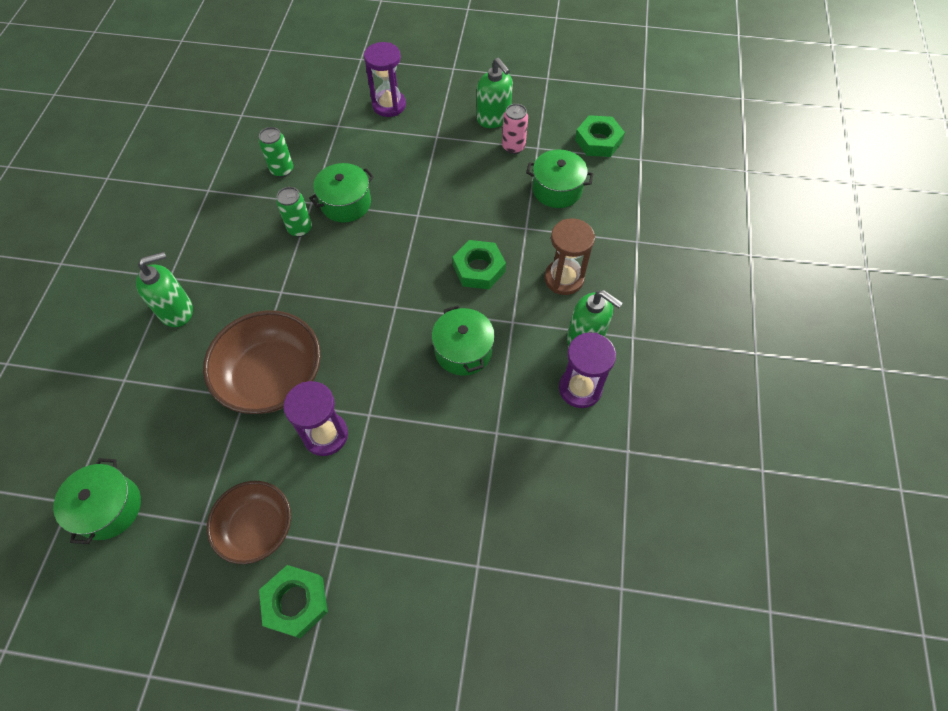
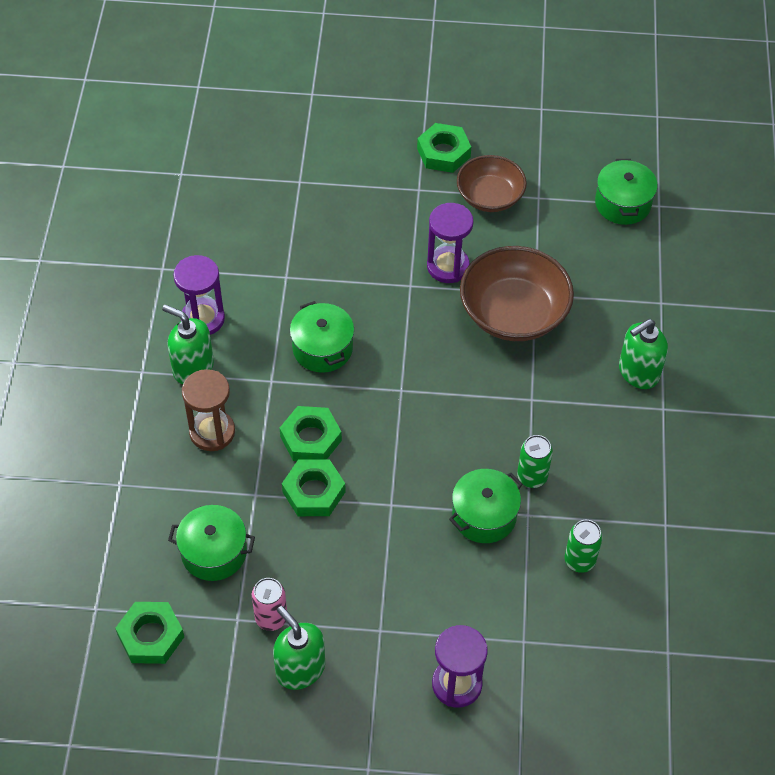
camera: 175 degrees right, 5 degrees down
none -> green nut [282,459,346,516]

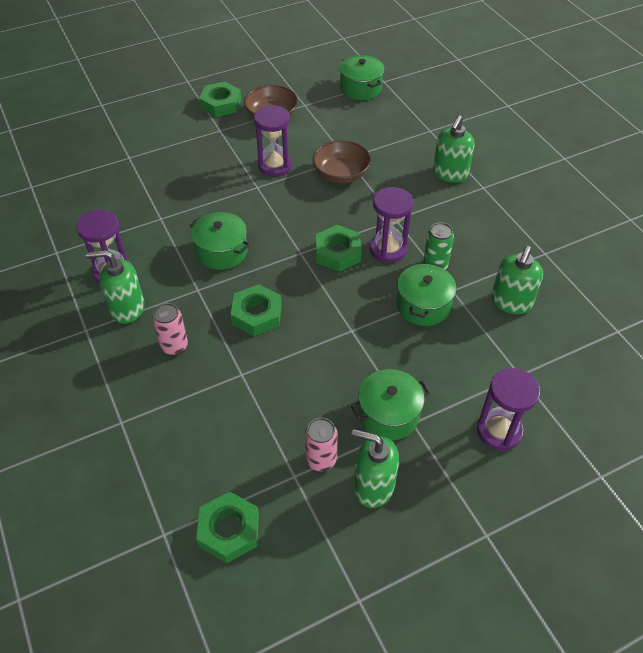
camera: 30 degrees left, 5 degrees down
green pot [168,505,255,581] -> green pot moved to [351,369,430,440]
brown hourglass [182,369,235,451] -> pink can [152,303,188,355]
green nut [282,459,346,516] -> green nut moved to [316,225,361,272]
brown bowl [460,246,574,341] -> brown bowl [313,140,371,183], size x0.65
green can [564,520,602,573] -> green soap dispenser [491,246,543,314]
none -> purple hourglass [370,187,413,263]

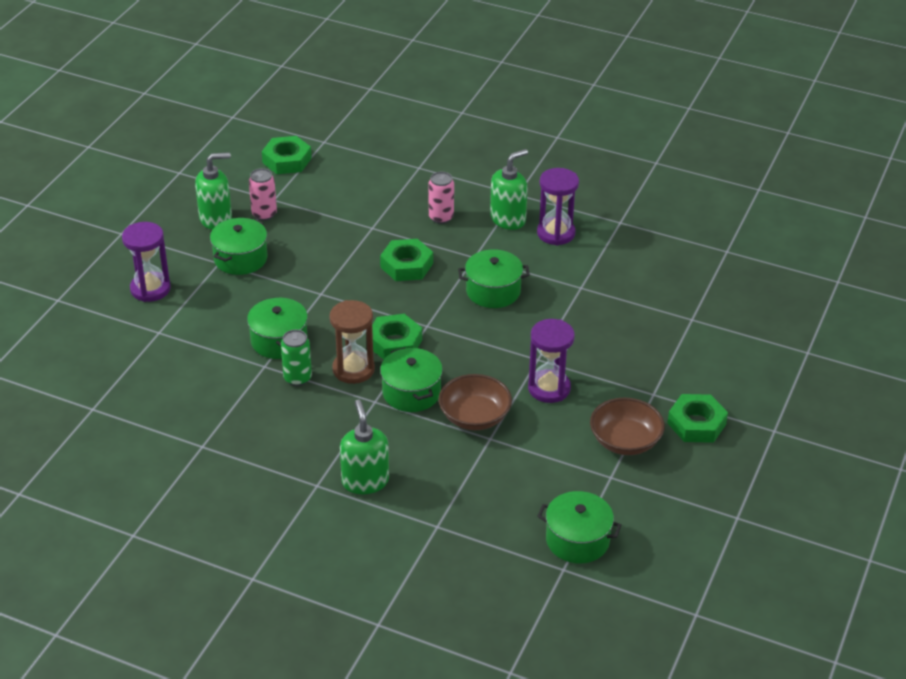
camera: 140 degrees right, 10 degrees down
purple hourglass [370,187,413,263] -> brown hourglass [329,300,375,384]
green soap dispenser [491,246,543,314] -> none
none -> green pot [380,347,443,412]

